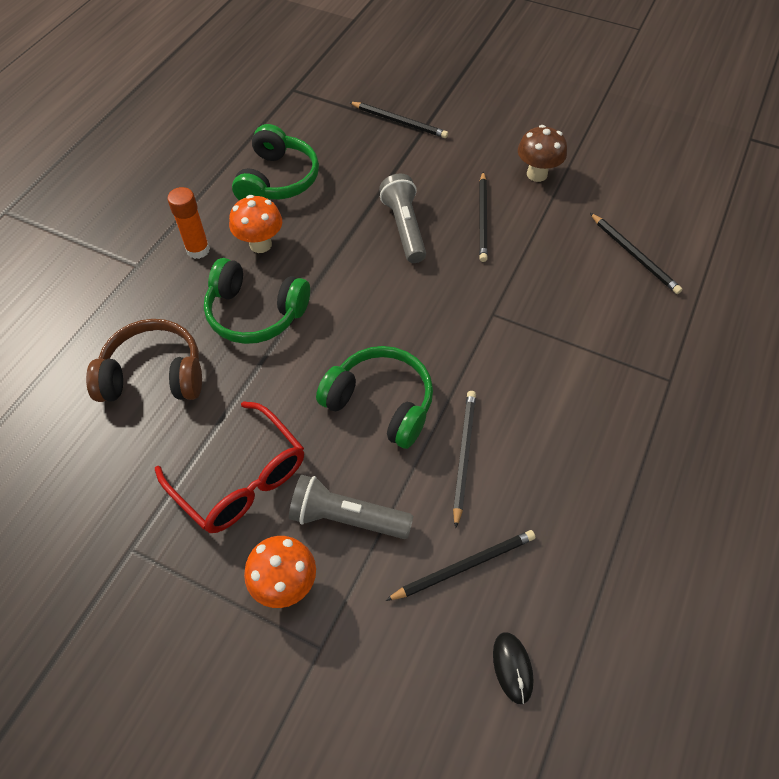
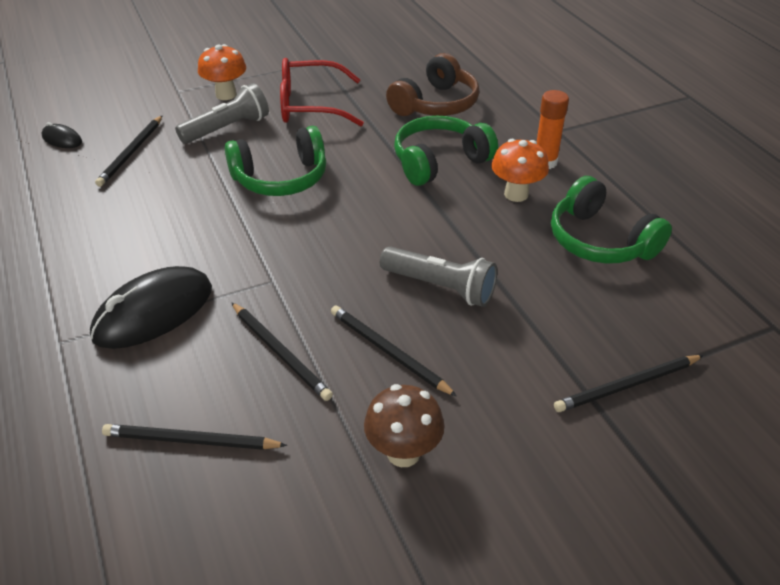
camera: 130 degrees right, 15 degrees down
black pencil [453,391,476,528] -> black pencil moved to [231,302,333,401]
none -> black mouse [90,266,212,349]

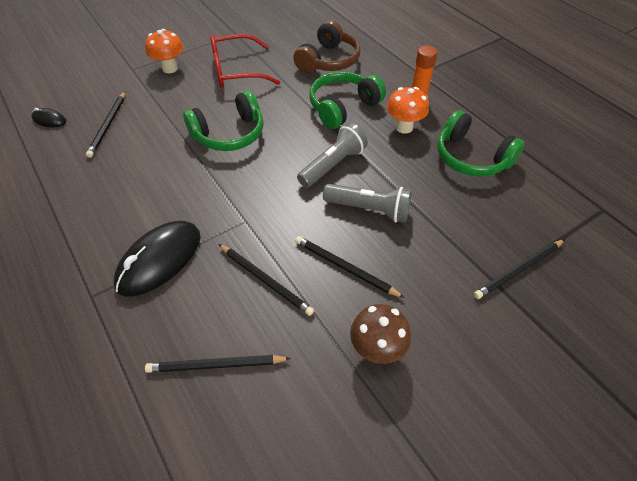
camera: 10 degrees left, 10 degrees up
grey flashlight [175,83,269,144] -> grey flashlight moved to [297,123,368,188]

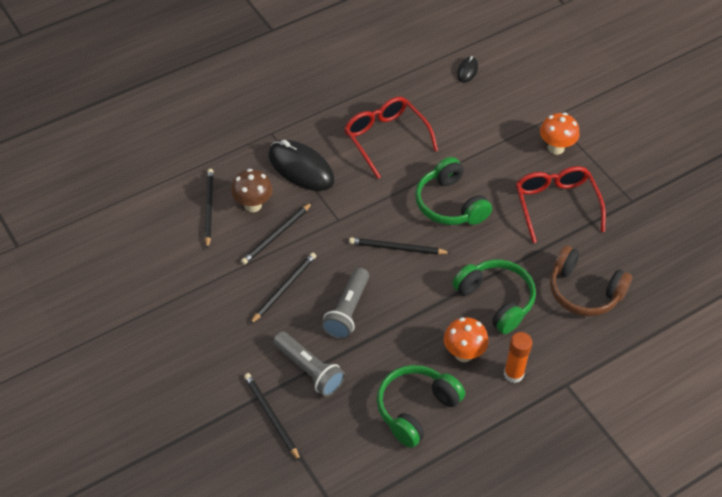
camera: 90 degrees right, 0 degrees up
black pencil [86,92,125,158] -> black pencil moved to [349,237,450,255]
grey flashlight [297,123,368,188] -> grey flashlight moved to [273,332,345,397]
brown mushroom [350,304,411,364] -> brown mushroom moved to [231,169,273,212]
none -> red glasses [344,97,438,179]

